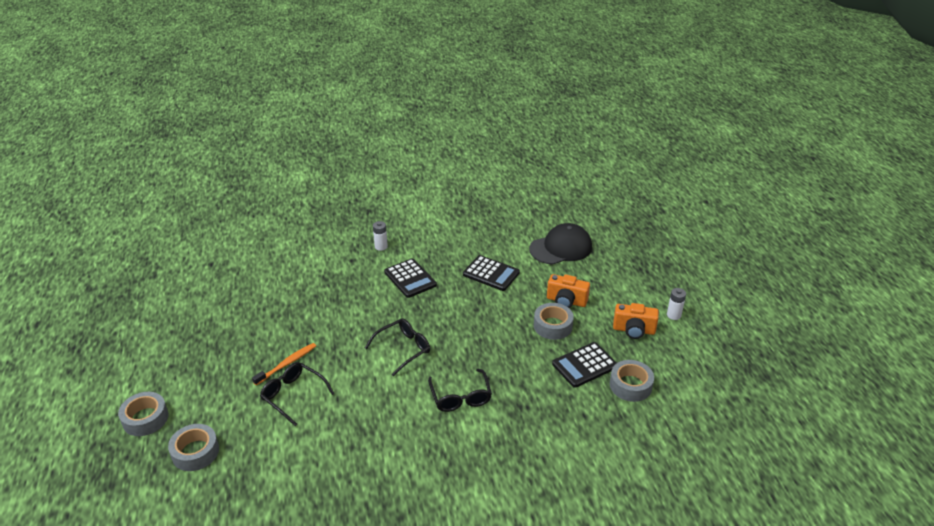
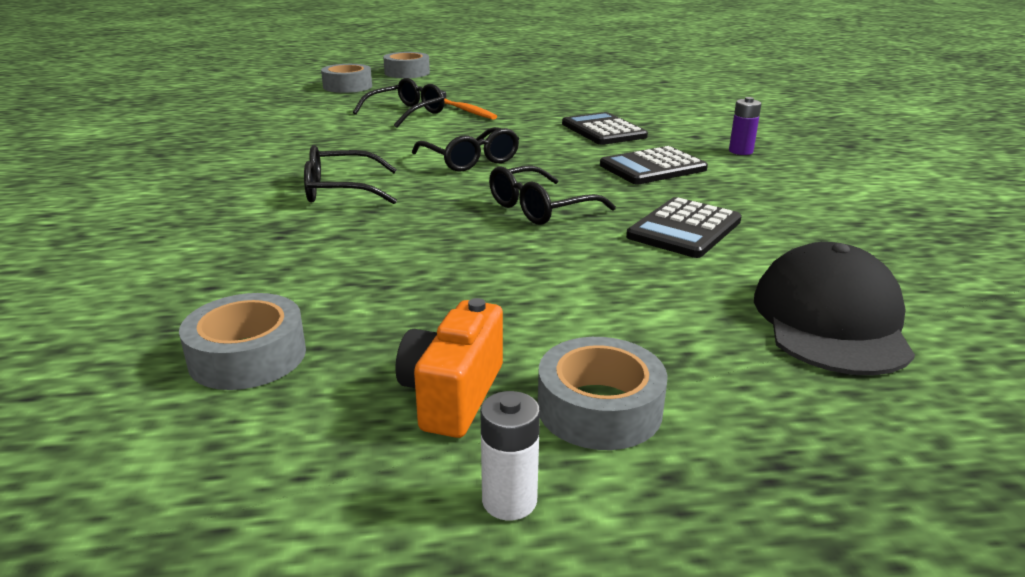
camera: 95 degrees right, 10 degrees down
white battery [373,221,388,251] -> purple battery [729,97,761,155]
black cap [529,223,592,265] -> black cap turned 150 degrees counterclockwise [754,242,915,375]
grey tape [534,303,574,340] -> grey tape moved to [538,337,668,450]
orange camera [547,274,590,308] -> none
black calculator [552,342,617,388] -> black calculator moved to [562,112,648,145]
none -> black glasses [489,165,616,225]

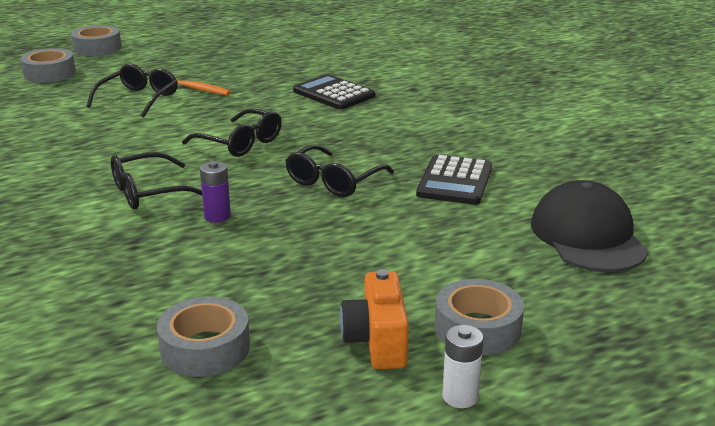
camera: 20 degrees left, 0 degrees up
black calculator [600,146,708,184] -> none
purple battery [729,97,761,155] -> purple battery moved to [200,161,231,223]

